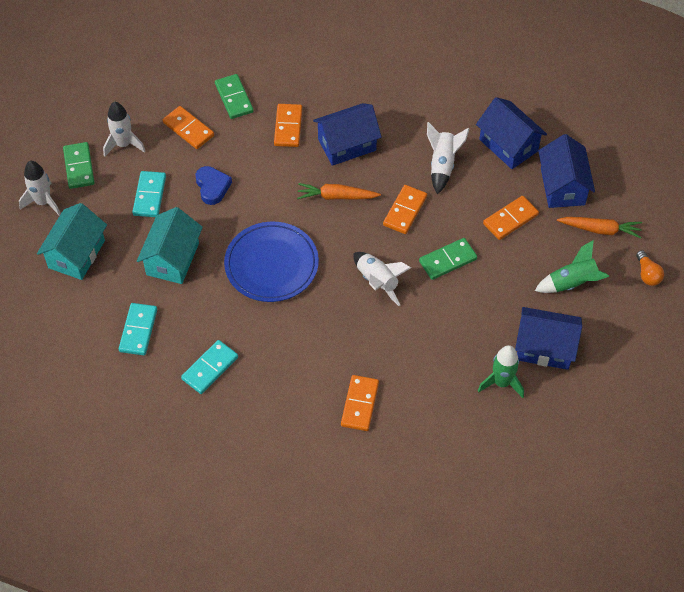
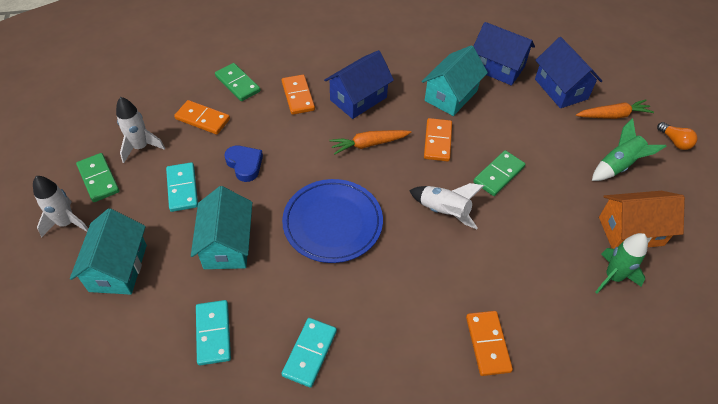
camera: 20 degrees left, 5 degrees down
white rocket [427,122,470,194] -> turquoise house [422,45,488,116]
orange domino [483,196,539,240] -> none
blue house [515,307,582,370] -> orange house [599,191,685,249]

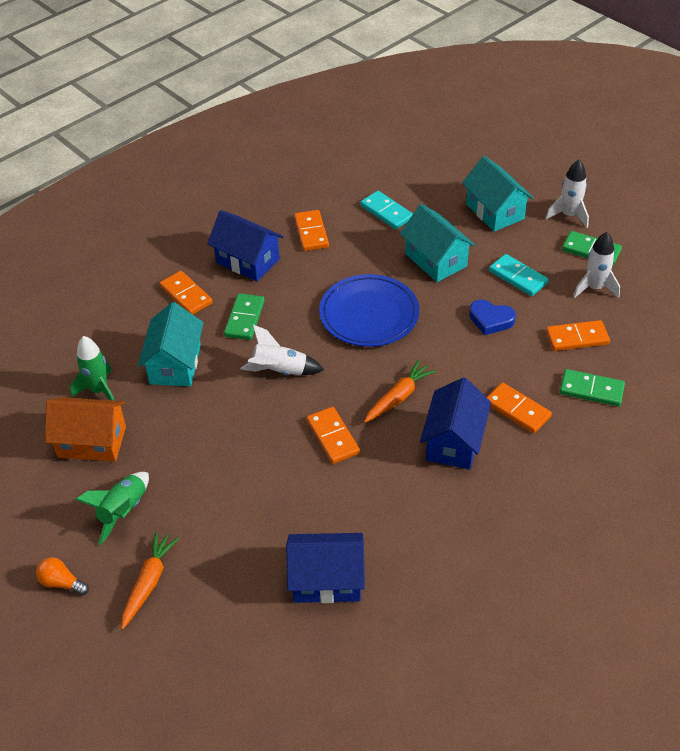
camera: 150 degrees right, 5 degrees down
turquoise domino [281,318,337,388] -> orange domino [294,210,329,251]
turquoise house [422,45,488,116] -> turquoise house moved to [138,302,204,386]
green domino [473,150,526,196] -> green domino moved to [224,293,265,340]
blue house [535,37,602,108] -> blue house moved to [207,210,284,282]
orange carrot [576,99,654,119] -> orange carrot turned 150 degrees clockwise [121,532,179,630]
orange house [599,191,685,249] -> orange house turned 45 degrees clockwise [45,397,126,462]

